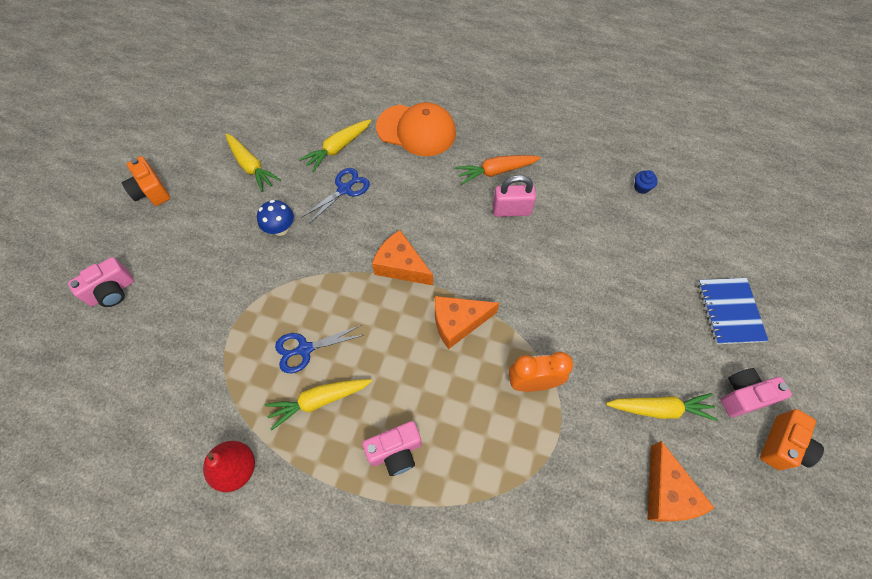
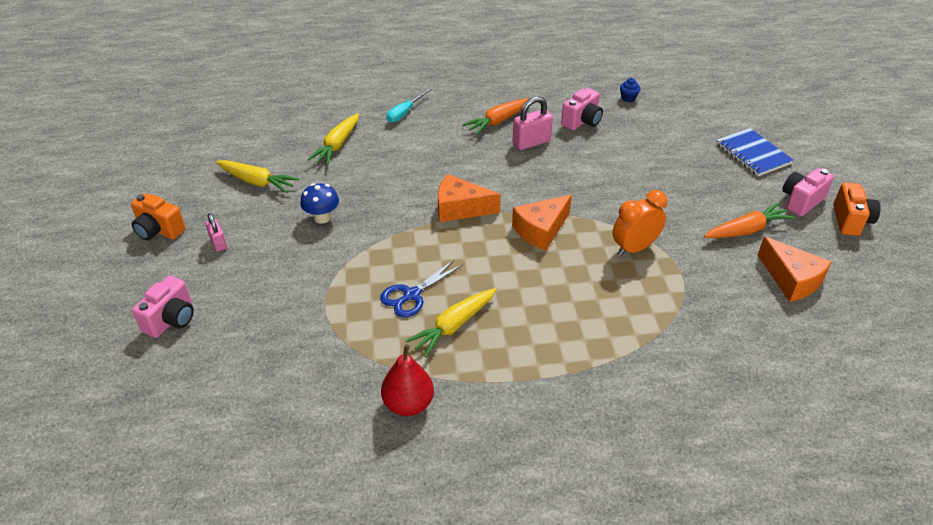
camera: 25 degrees left, 20 degrees down
blue scissors [301,168,370,224] -> none
pink camera [362,421,422,476] -> pink camera moved to [561,88,603,130]
orange cap [376,102,456,156] -> turquoise screwdriver [386,88,431,123]
yellow carrot [606,393,718,421] -> orange carrot [704,203,794,238]
none -> pink padlock [206,213,227,252]

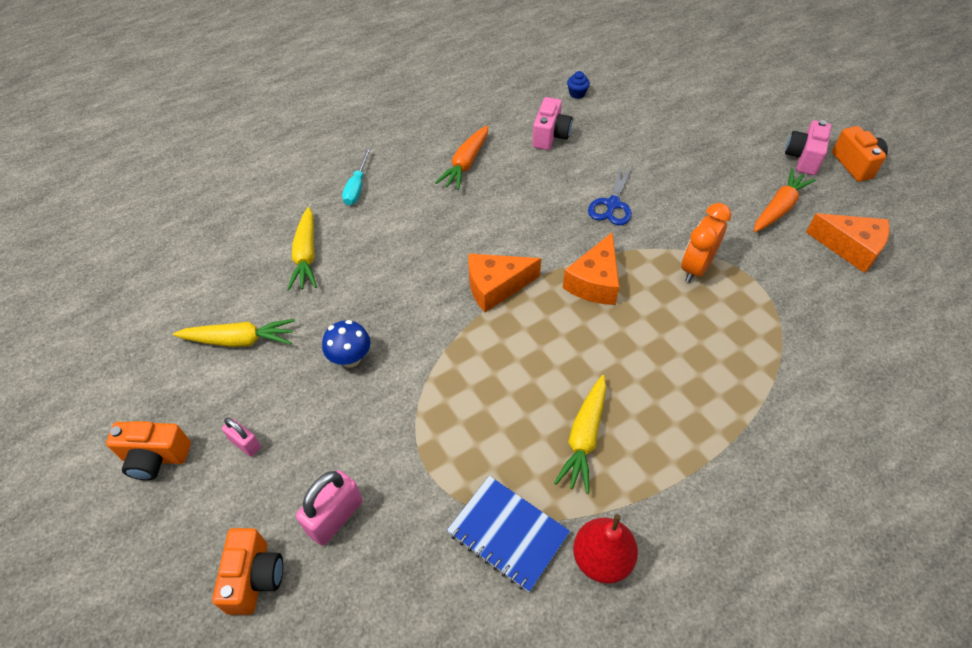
camera: 25 degrees left, 10 degrees up
pink camera [132,275,194,338] -> orange camera [212,528,283,615]
blue scissors [380,260,463,317] -> blue scissors moved to [588,165,633,225]
pink padlock [513,96,553,150] -> pink padlock moved to [296,470,363,546]
blue notebook [716,128,794,176] -> blue notebook moved to [447,476,570,592]

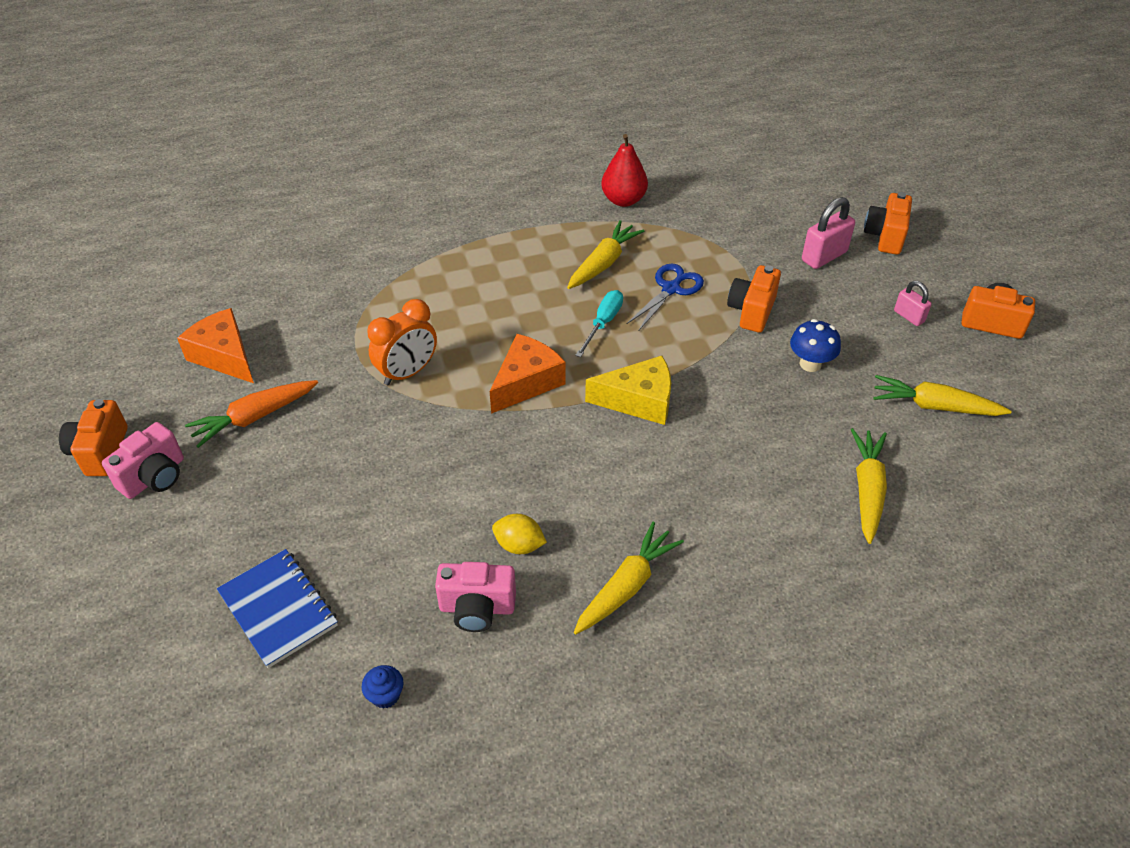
camera: 165 degrees left, 5 degrees down
turquoise screwdriver [342,148,371,205] -> turquoise screwdriver moved to [575,290,623,357]
orange carrot [435,125,488,190] -> yellow carrot [574,522,684,634]
blue notebook [447,476,570,592] -> blue notebook moved to [217,549,338,668]
orange cheese [468,253,541,313] -> yellow cheese [585,356,671,425]
pink camera [532,97,572,150] -> pink camera turned 120 degrees counterclockwise [435,562,516,632]
blue scissors [588,165,633,225] -> blue scissors moved to [627,264,704,330]
none -> yellow lemon [492,514,547,554]
none -> orange camera [727,265,781,333]

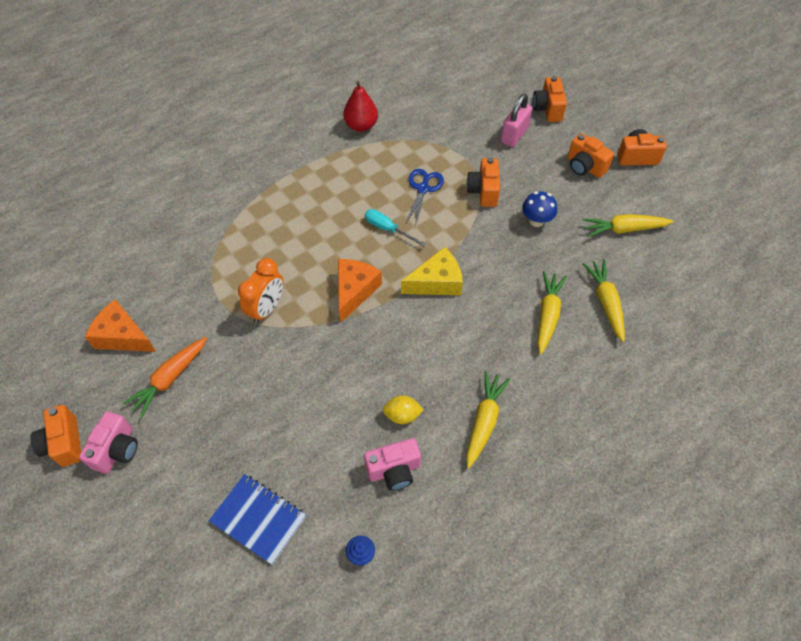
camera: 20 degrees left, 10 degrees up
yellow carrot [567,220,644,289] -> yellow carrot moved to [537,271,567,354]
turquoise screwdriver [575,290,623,357] -> turquoise screwdriver turned 60 degrees counterclockwise [365,209,427,247]
pink padlock [894,281,932,326] -> orange camera [568,133,614,178]

